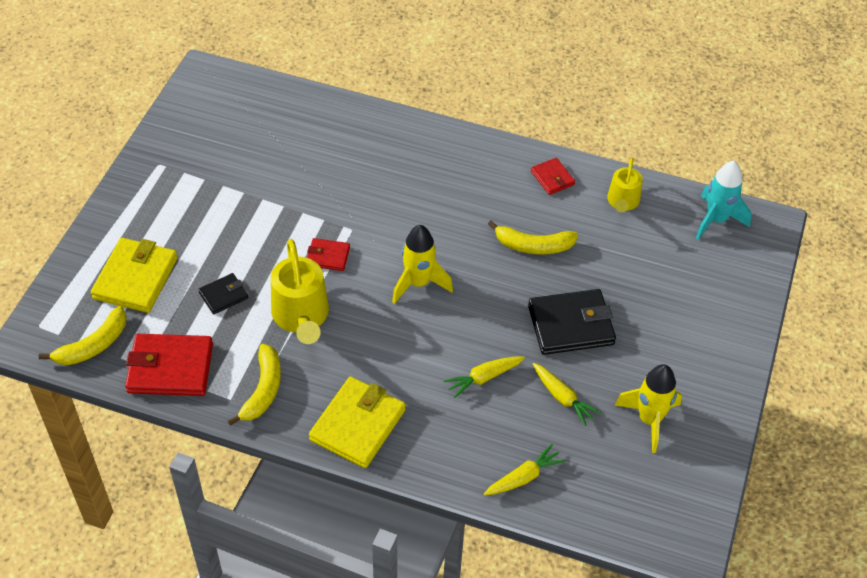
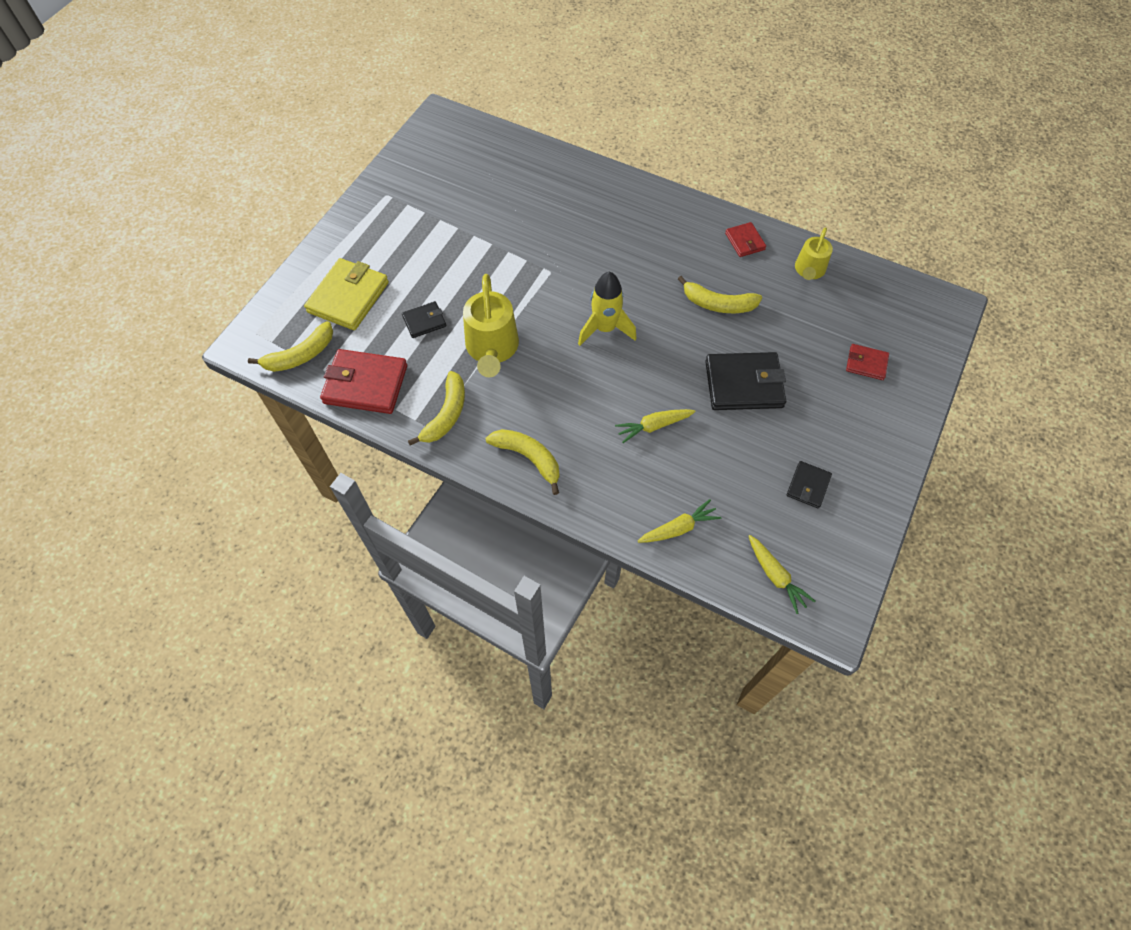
camera: 10 degrees right, 10 degrees up
red wallet [307,238,350,271] -> red wallet moved to [846,344,889,380]
yellow wallet [309,376,406,468] -> yellow banana [486,429,559,495]
yellow carrot [533,363,601,426] -> yellow carrot moved to [749,535,816,614]
yellow rocket [614,364,682,453] -> black wallet [787,461,832,509]
turquoise rocket [696,161,752,240] -> none

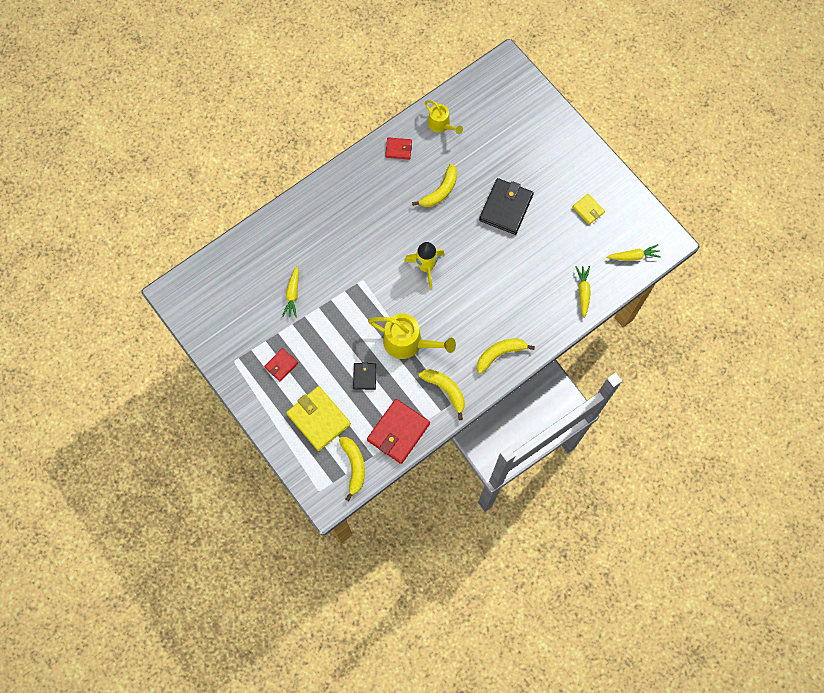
camera: 65 degrees left, 10 degrees up
yellow carrot [615,409,695,443] -> yellow carrot moved to [282,266,299,318]
black wallet [787,461,832,509] -> yellow wallet [572,194,605,225]
red wallet [846,344,889,380] -> red wallet moved to [264,348,298,381]

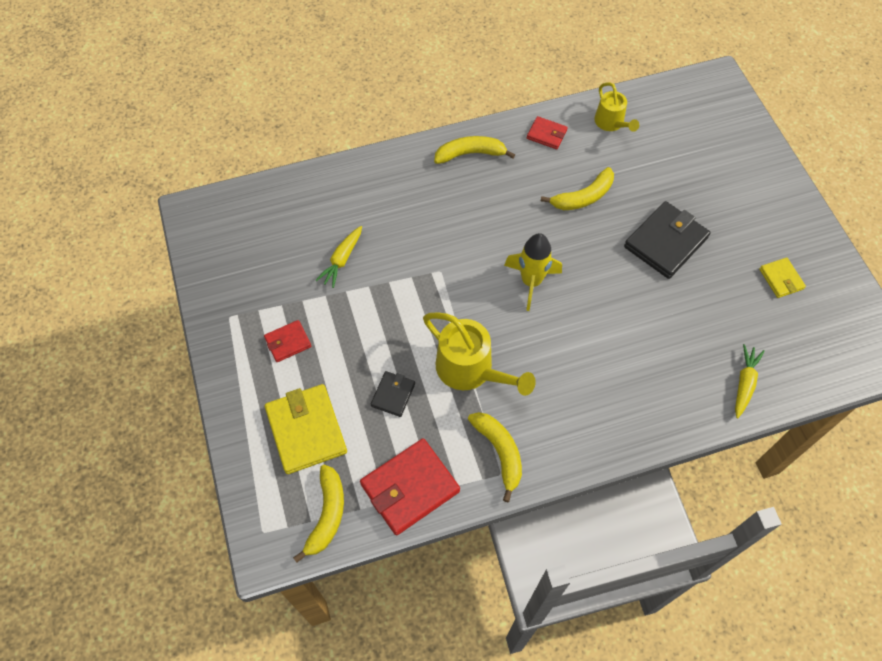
camera: 20 degrees right, 10 degrees down
yellow banana [477,338,535,374] -> yellow banana moved to [434,136,515,164]
yellow carrot [606,244,661,261] -> none

